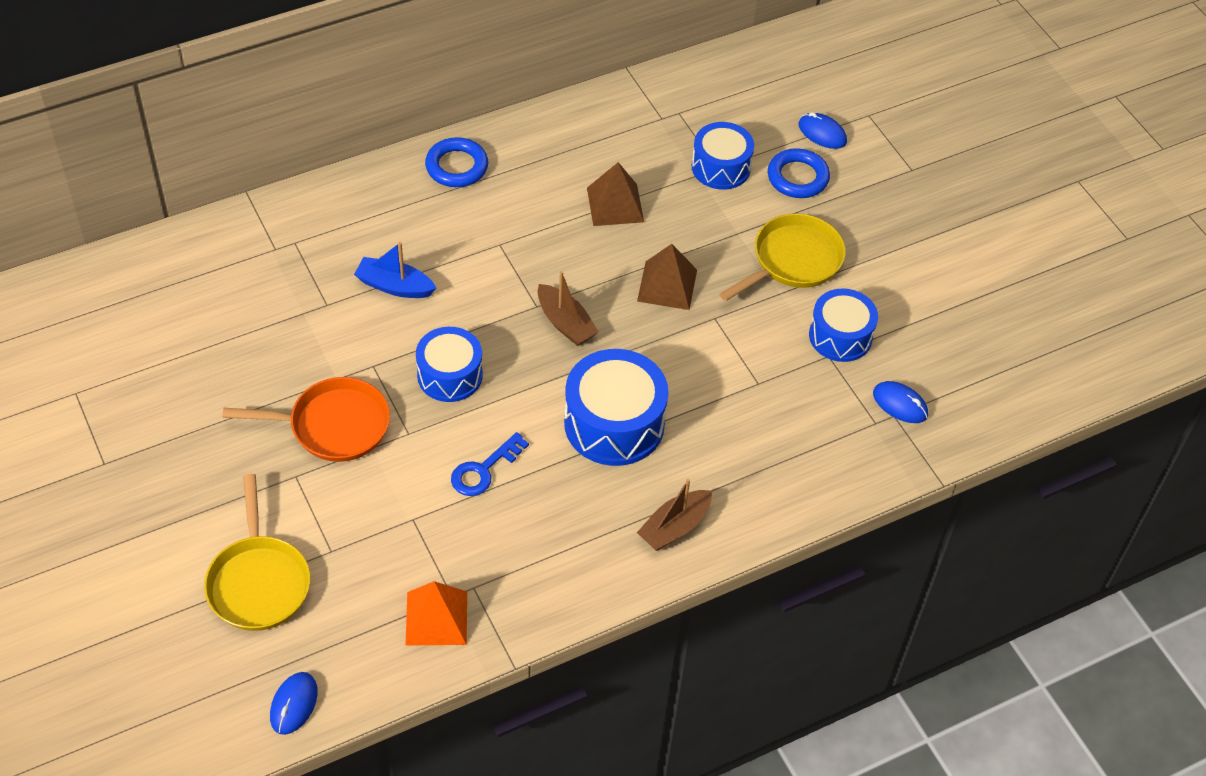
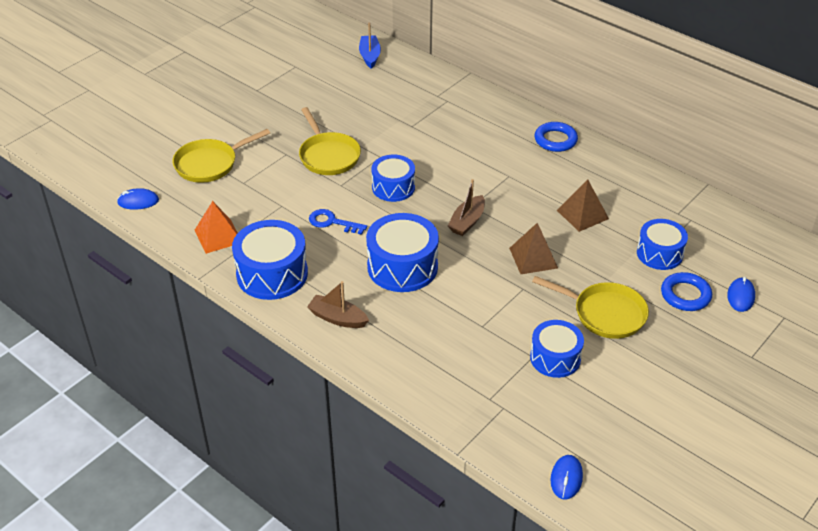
camera: 70 degrees right, 10 degrees down
orange pan [223,377,390,462] -> yellow pan [299,107,361,175]
blue boat [354,242,436,298] -> blue boat moved to [359,22,381,69]
blue mouse [873,381,928,423] -> blue mouse moved to [551,455,583,499]
none -> blue drum [232,220,308,300]

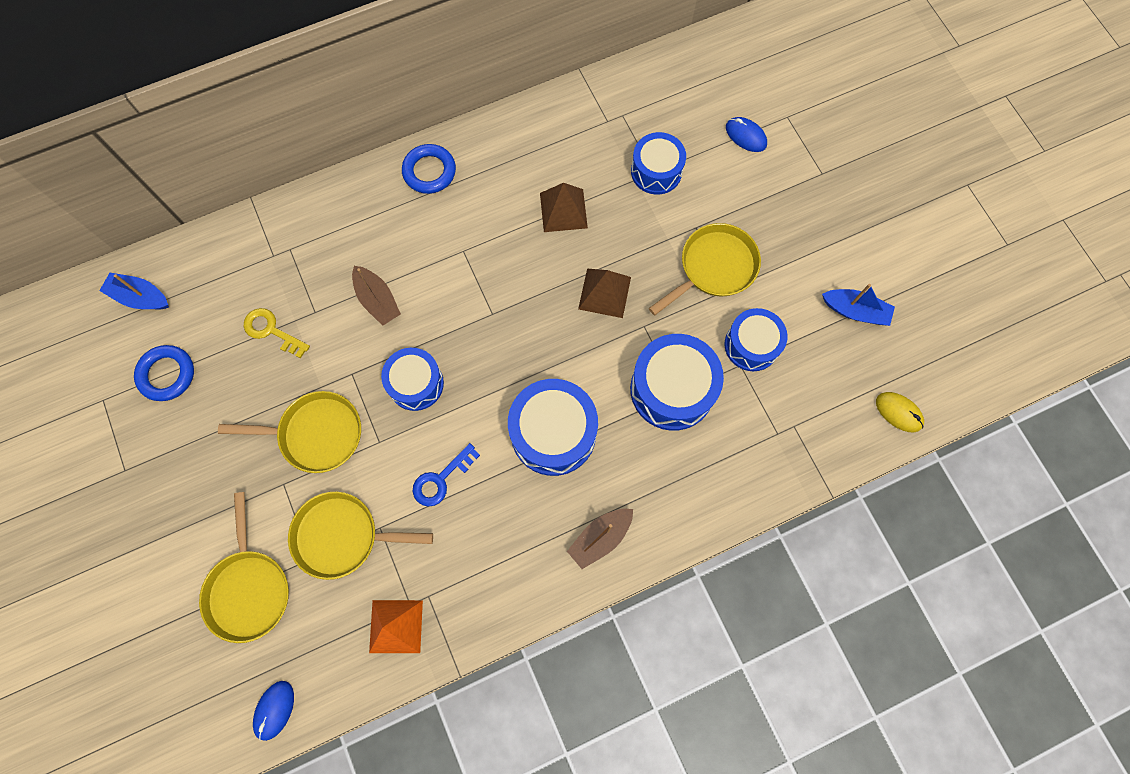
camera: 65 degrees left, 30 degrees up
blue drum [232,220,308,300] -> blue drum moved to [630,334,724,431]
brown boat [448,179,485,236] -> brown boat moved to [352,266,401,326]
blue mouse [551,455,583,499] -> yellow mouse [876,392,924,432]
blue ring [661,272,712,311] -> blue ring moved to [134,345,194,401]
none -> yellow key [244,308,310,358]
none -> yellow pan [288,492,433,580]
none -> blue boat [822,284,895,326]

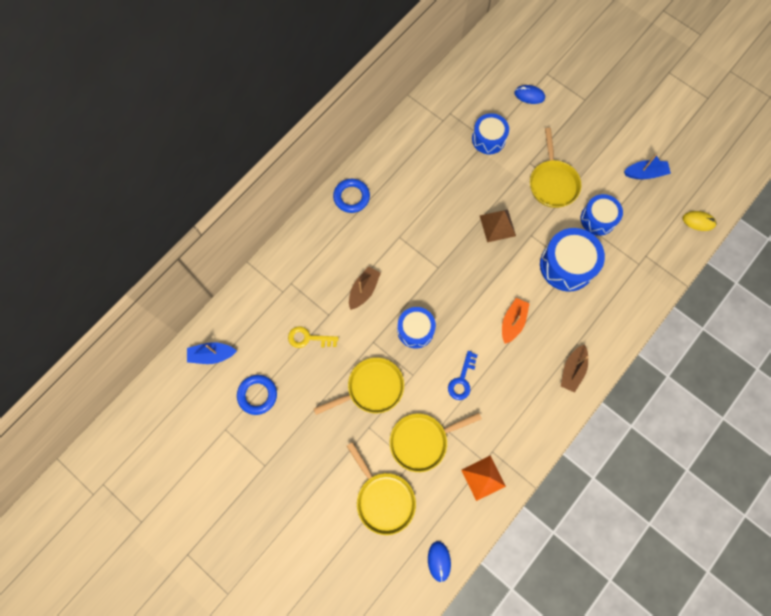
camera: 25 degrees left, 0 degrees up
brown boat [352,266,401,326] -> brown boat turned 90 degrees counterclockwise [349,266,381,310]
blue drum [508,379,598,476] -> orange boat [502,298,530,344]
brown pyramid [540,183,588,232] -> none
yellow pan [649,223,761,315] -> yellow pan turned 150 degrees clockwise [530,128,581,208]

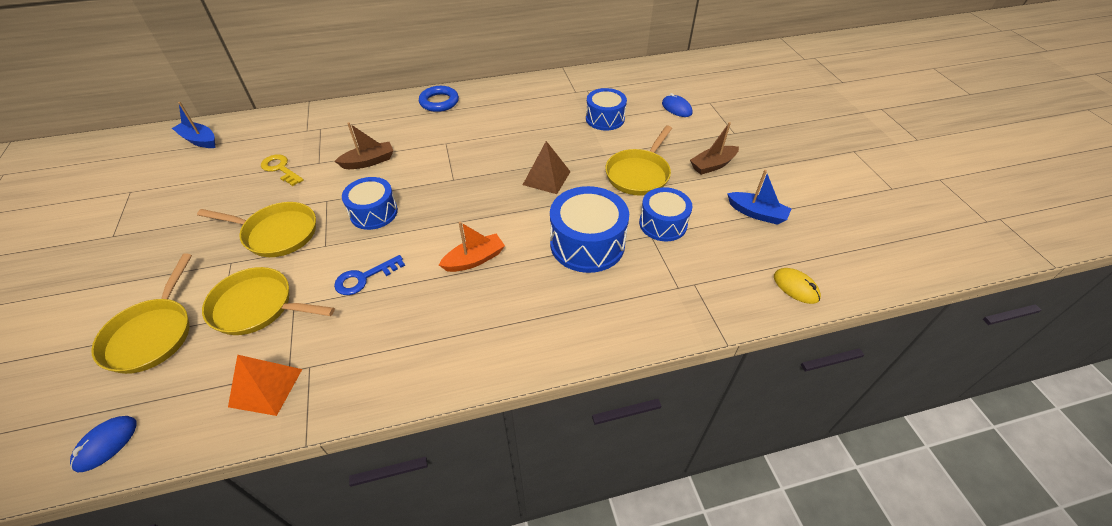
camera: 35 degrees right, 25 degrees down
blue ring [237,375,277,415] -> none
brown boat [561,345,588,393] -> brown boat moved to [690,122,739,175]

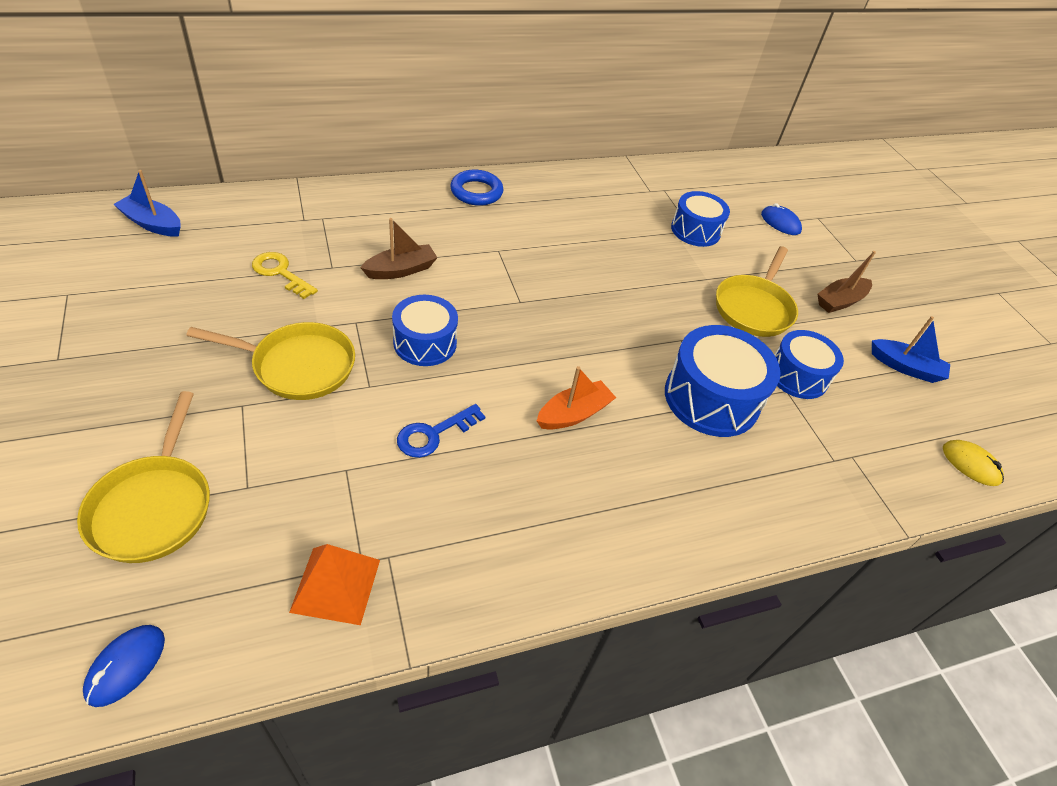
camera: 10 degrees left, 0 degrees up
yellow pan [202,267,335,335] -> none
brown pyramid [523,141,571,194] -> none

